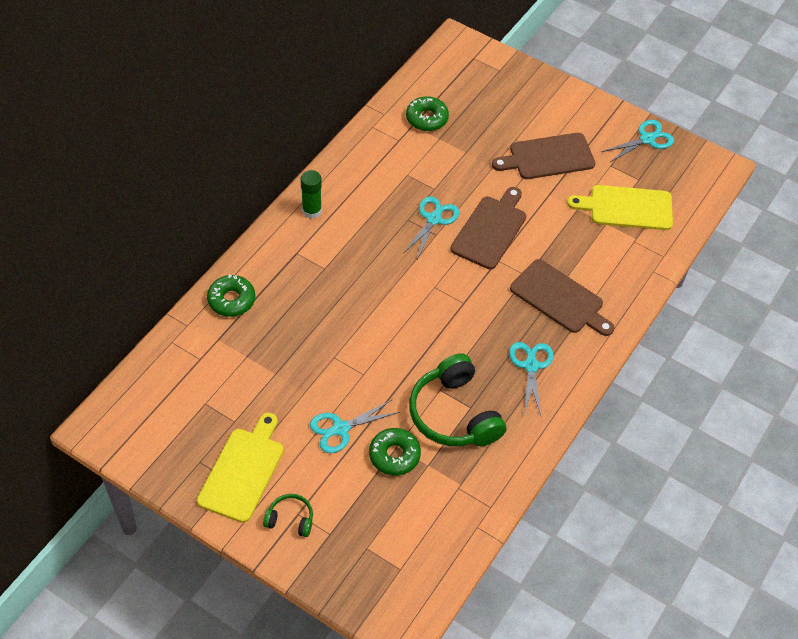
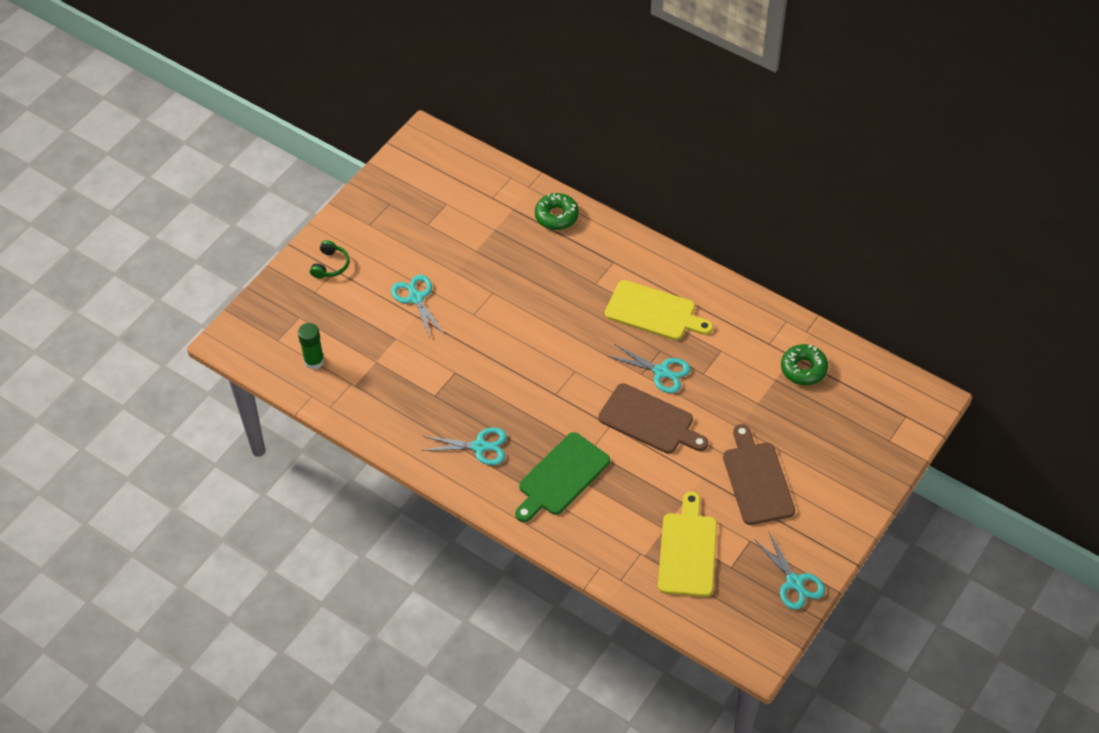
camera: 95 degrees right, 0 degrees up
yellow cutting board [197,413,284,523] -> yellow cutting board moved to [605,280,713,340]
green glue stick [301,170,322,219] -> green glue stick moved to [298,323,324,370]
green donut [369,428,421,476] -> none
green headphones [409,353,506,446] -> none
brown cutting board [510,259,614,336] -> green cutting board [515,432,610,522]

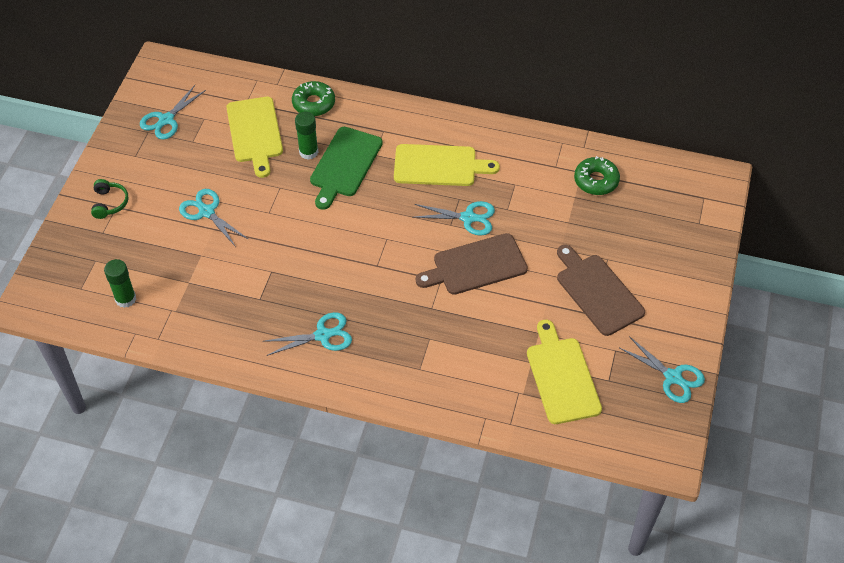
camera: 20 degrees left, 0 degrees up
green cutting board [515,432,610,522] -> green cutting board moved to [310,127,383,210]
brown cutting board [598,383,708,454] -> brown cutting board turned 150 degrees clockwise [416,233,528,295]
none -> turquoise scissors [140,85,206,140]
none -> yellow cutting board [226,97,283,178]
none -> green glue stick [295,112,318,160]

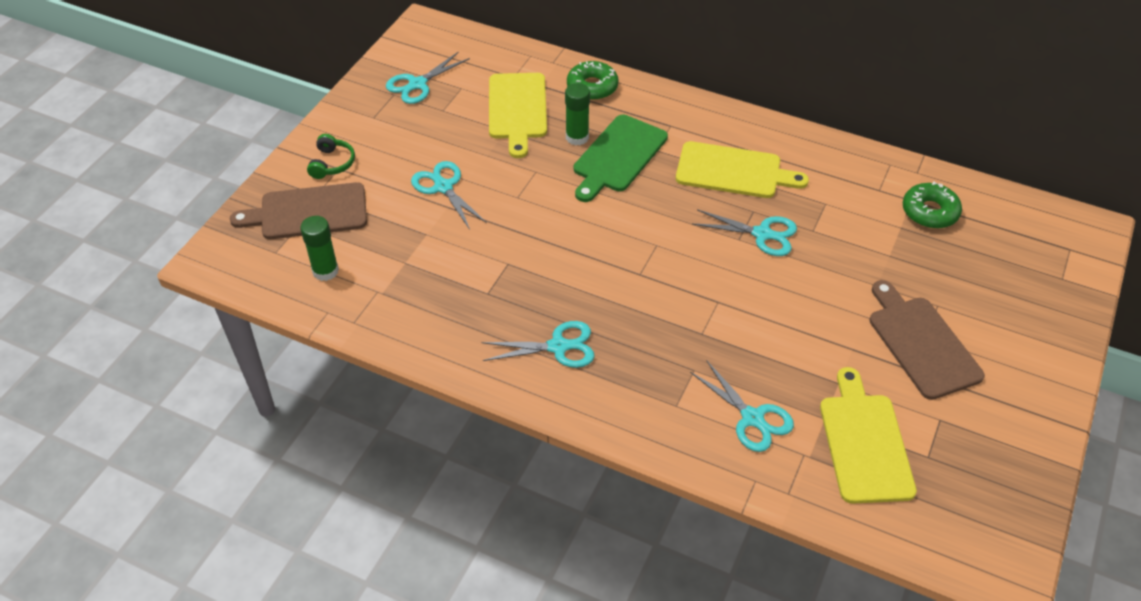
camera: 10 degrees right, 5 degrees down
brown cutting board [416,233,528,295] -> brown cutting board moved to [230,182,367,239]
turquoise scissors [620,336,705,403] -> turquoise scissors moved to [690,360,794,452]

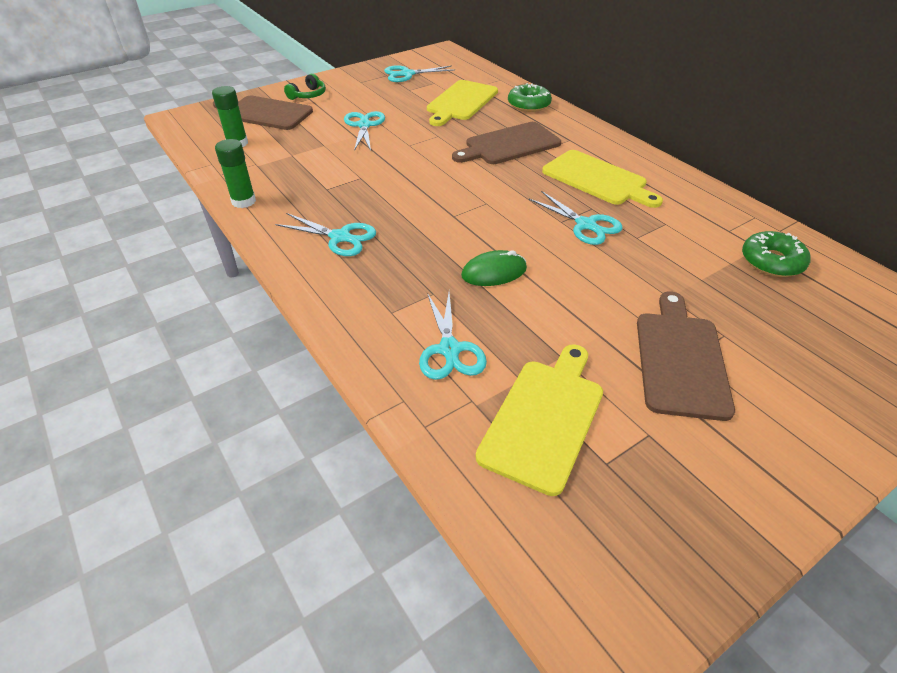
camera: 30 degrees right, 5 degrees down
green glue stick [565,83,590,146] -> green glue stick moved to [215,139,256,208]
green cutting board [574,115,668,202] -> brown cutting board [452,122,561,164]
none -> green mouse [461,250,527,286]

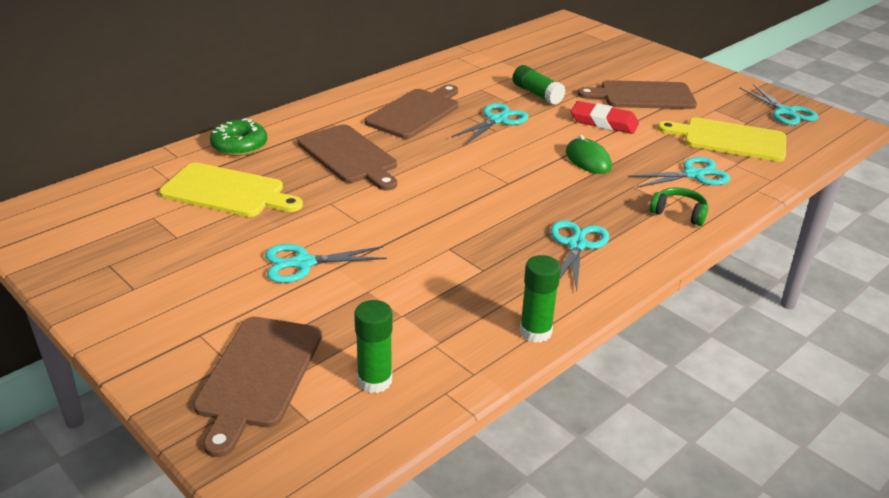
camera: 100 degrees left, 10 degrees down
green headphones [284,73,326,100] -> green headphones moved to [650,187,708,226]
turquoise scissors [384,65,454,82] -> turquoise scissors moved to [740,84,818,125]
yellow cutting board [542,150,663,208] -> brown cutting board [365,85,459,139]
green donut [742,231,810,277] -> none
none -> green glue stick [512,65,566,105]
none -> red eraser [571,101,639,134]

